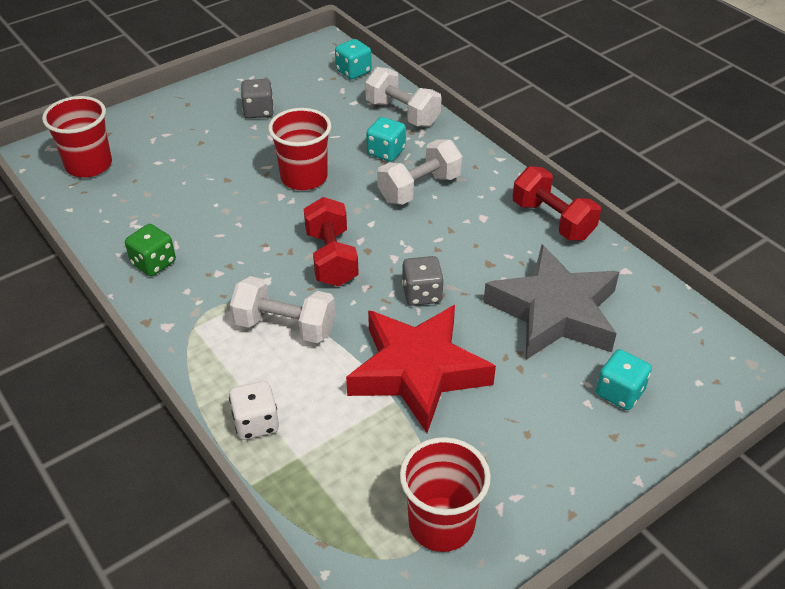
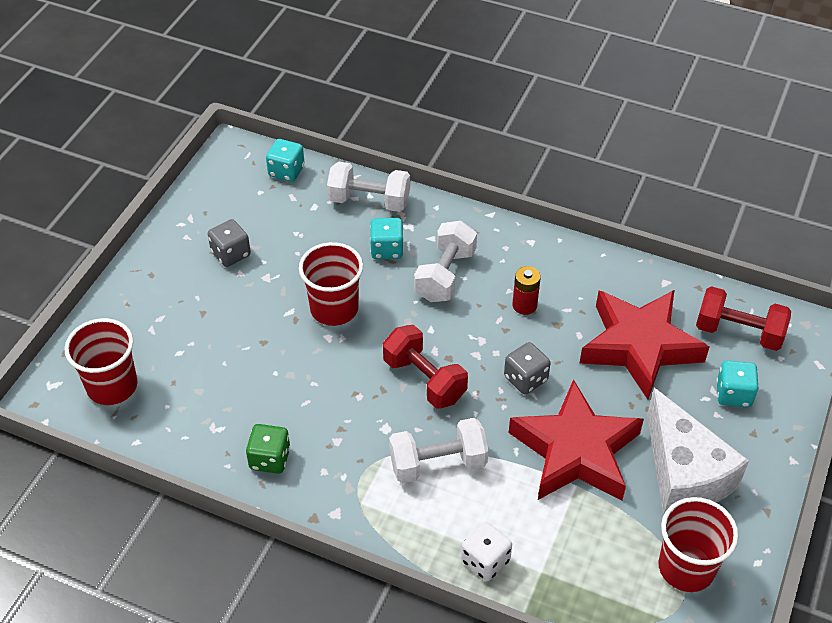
camera: 30 degrees left, 5 degrees up
grey star [484,245,619,360] -> red star [580,290,709,399]
red dumbbell [512,166,601,240] -> red dumbbell moved to [696,286,791,351]
none -> red battery [512,266,541,315]
none -> white cheese [647,388,749,515]

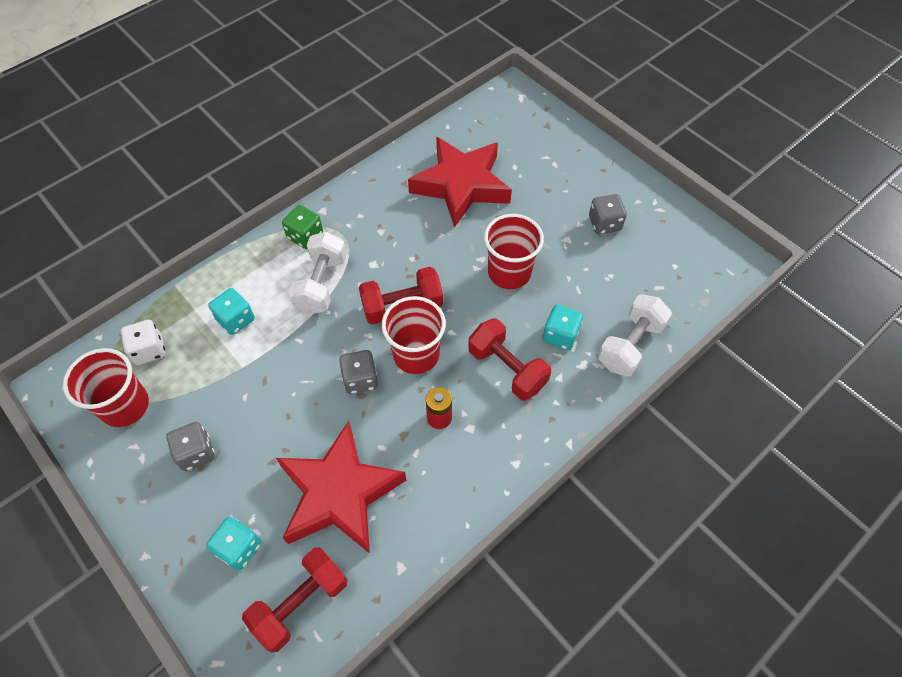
camera: 115 degrees right, 10 degrees up
red cup [64,318,138,405] -> red cup moved to [381,296,446,374]
green dice [246,424,290,474] -> green dice moved to [282,205,323,249]
turquoise dice [266,139,305,182] -> turquoise dice moved to [208,288,255,335]
white dumbbell [414,221,477,302] -> red dumbbell [468,318,551,401]
white dice [461,522,512,581] -> white dice moved to [120,320,165,365]
red star [509,379,644,501] -> red star moved to [408,137,512,227]
white cheese [647,388,749,515] -> grey dice [166,422,215,471]

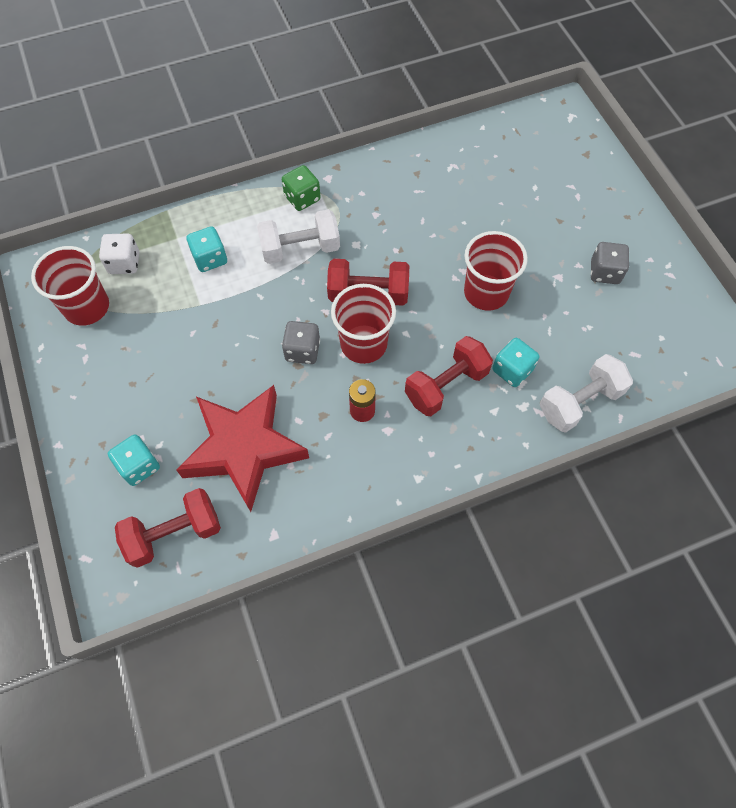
camera: 20 degrees right, 5 degrees up
grey dice [166,422,215,471] -> none
white dumbbell [289,232,347,314] -> white dumbbell turned 45 degrees clockwise [257,209,340,264]
red star [408,137,512,227] -> none
red dumbbell [468,318,551,401] -> red dumbbell turned 75 degrees clockwise [405,336,493,416]

